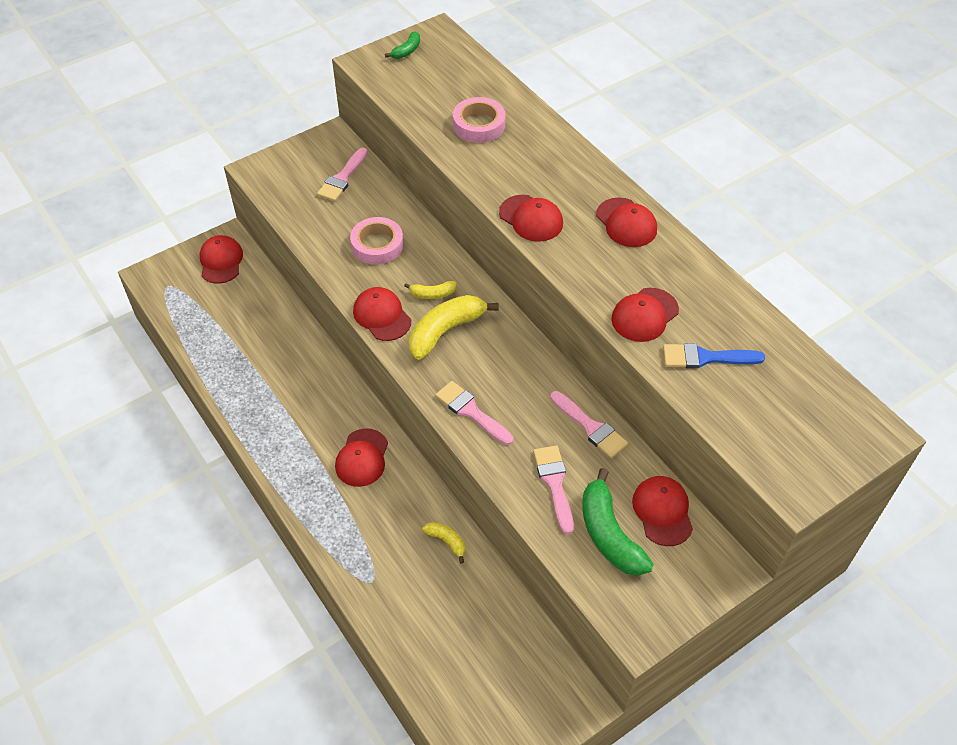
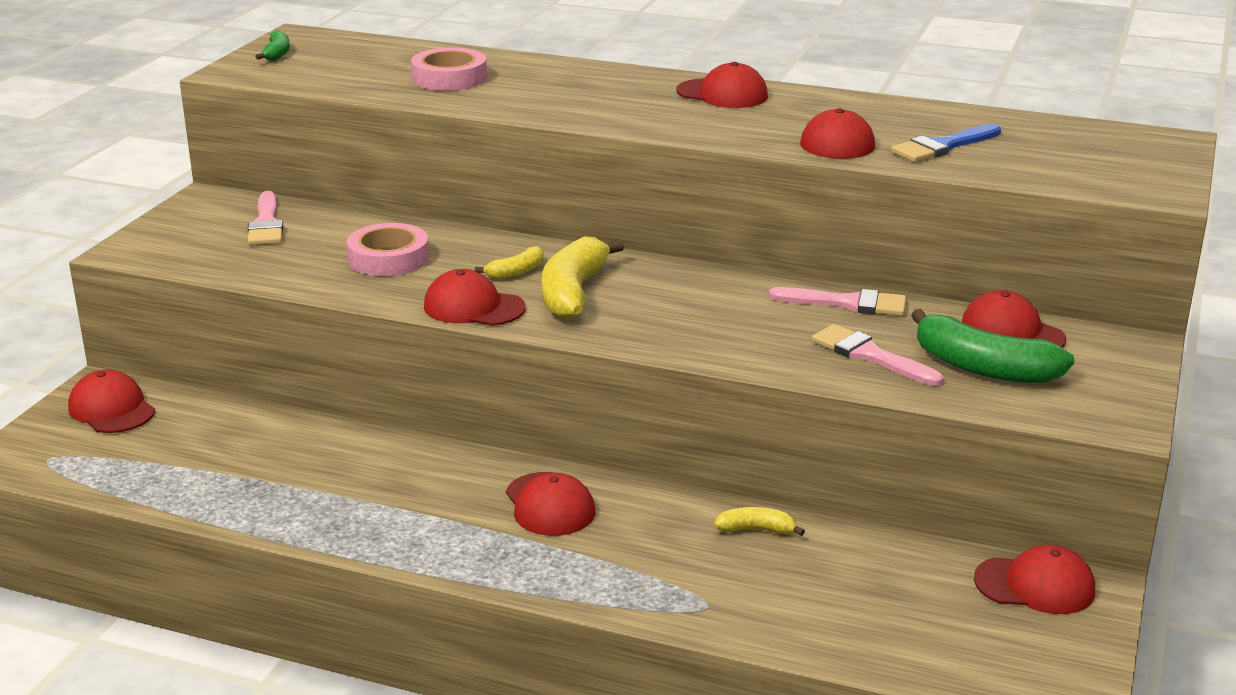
camera: 35 degrees left, 25 degrees down
pink brush [435,381,513,445] -> none
red cap [499,195,563,242] -> red cap moved to [974,545,1095,614]

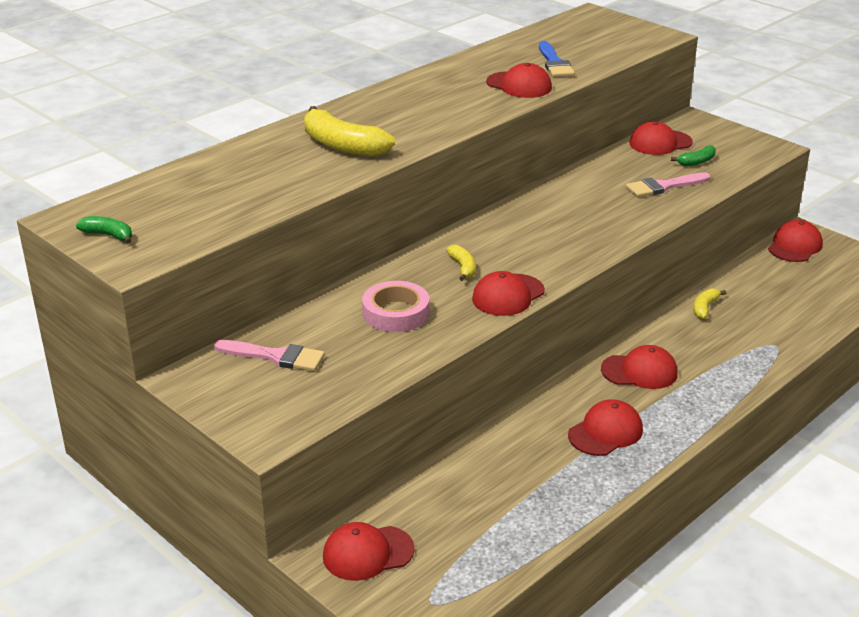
camera: 65 degrees left, 5 degrees up
pink tape [411,48,487,91] -> none
yellow banana [542,236,624,319] -> yellow banana moved to [304,106,395,157]
red cap [676,62,768,108] -> red cap moved to [568,399,643,456]
pink brush [769,287,907,316] -> none
green banana [911,309,1074,384] -> green banana [671,145,716,166], size x0.51

